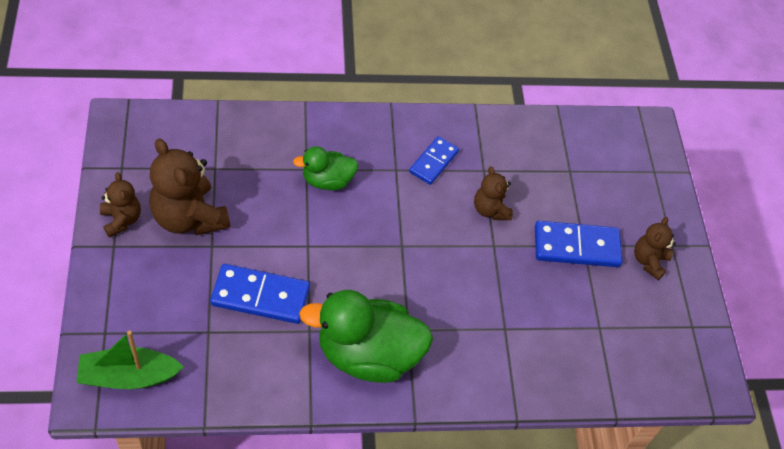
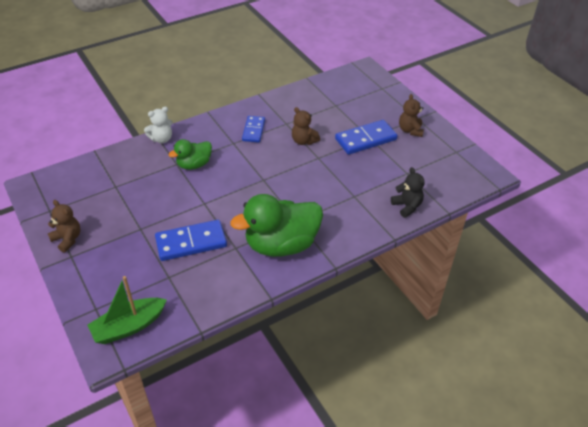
camera: 20 degrees left, 10 degrees down
brown teddy bear [150,139,230,235] -> none
none -> white teddy bear [144,107,173,143]
none -> black teddy bear [391,167,425,218]

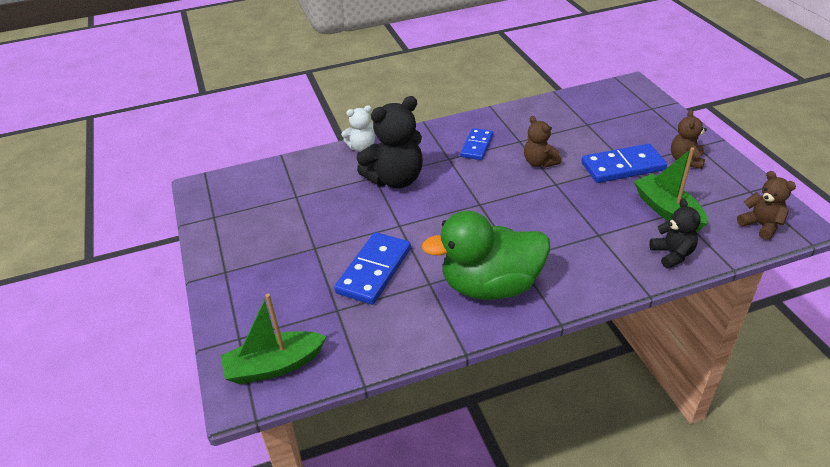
camera: 15 degrees right, 5 degrees down
brown teddy bear [47,200,81,253] -> brown teddy bear moved to [737,171,796,240]
blue domino [155,220,227,261] -> blue domino turned 60 degrees counterclockwise [334,232,411,305]
green duck [169,139,212,170] -> black teddy bear [356,96,423,188]
none -> green boat [634,147,708,232]

